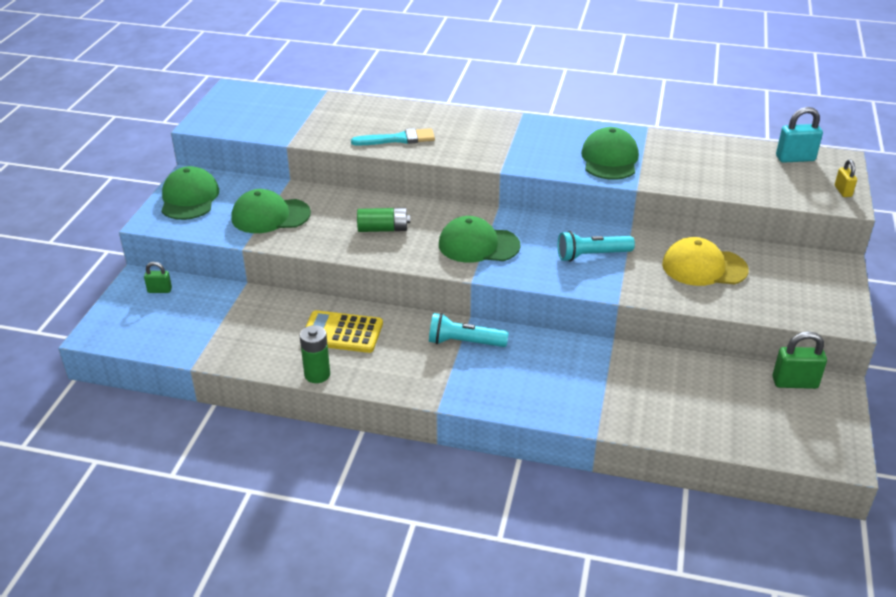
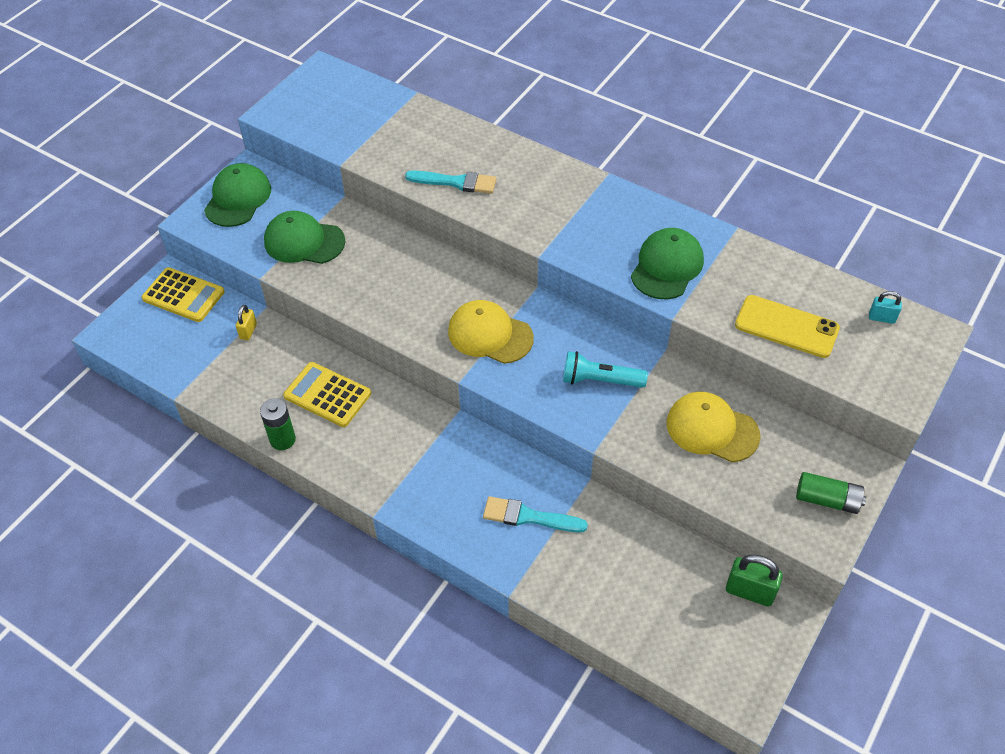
camera: 20 degrees right, 15 degrees up
green padlock [144,262,172,293] -> yellow calculator [141,267,225,322]
green battery [357,208,410,232] -> green battery moved to [796,472,866,514]
turquoise flashlight [429,313,509,347] -> none
green cap [439,216,521,263] -> yellow cap [448,300,534,364]
turquoise padlock [776,107,823,163] -> turquoise padlock [869,291,902,324], size x0.59
yellow padlock [835,159,857,197] -> yellow padlock moved to [236,305,257,340]
none -> turquoise brush [483,496,588,532]
none -> yellow phone [735,295,840,358]

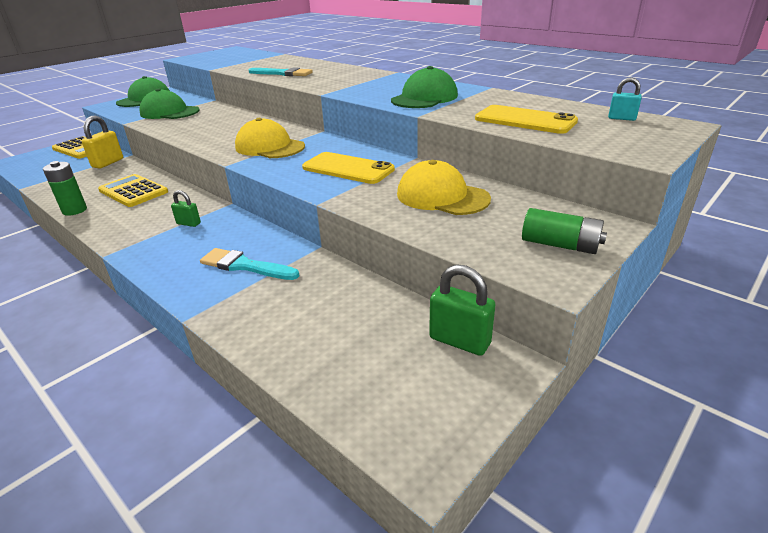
camera: 10 degrees right, 20 degrees down
yellow padlock [236,305,257,340] -> yellow padlock [81,116,123,169], size x1.68
turquoise flashlight [563,351,648,388] -> yellow phone [302,152,395,184]
none -> green padlock [171,190,201,227]

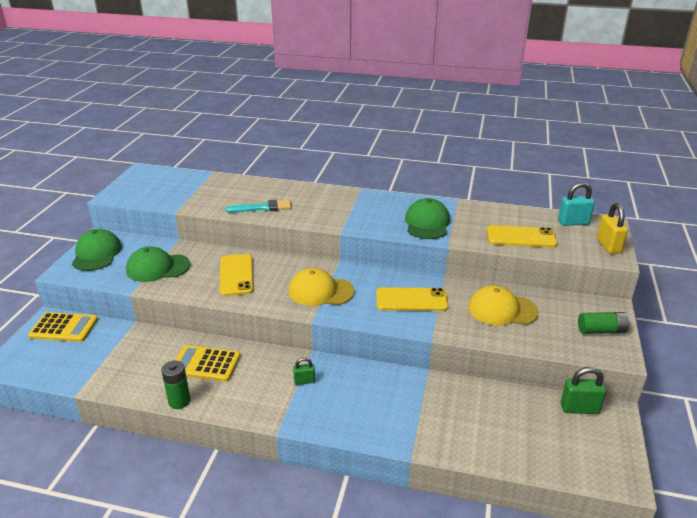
camera: 30 degrees left, 0 degrees up
yellow padlock [81,116,123,169] -> yellow padlock moved to [597,203,628,254]
turquoise brush [200,248,299,280] -> none
turquoise padlock [608,77,642,121] -> turquoise padlock [558,182,595,226], size x1.68
none -> yellow phone [220,254,253,296]

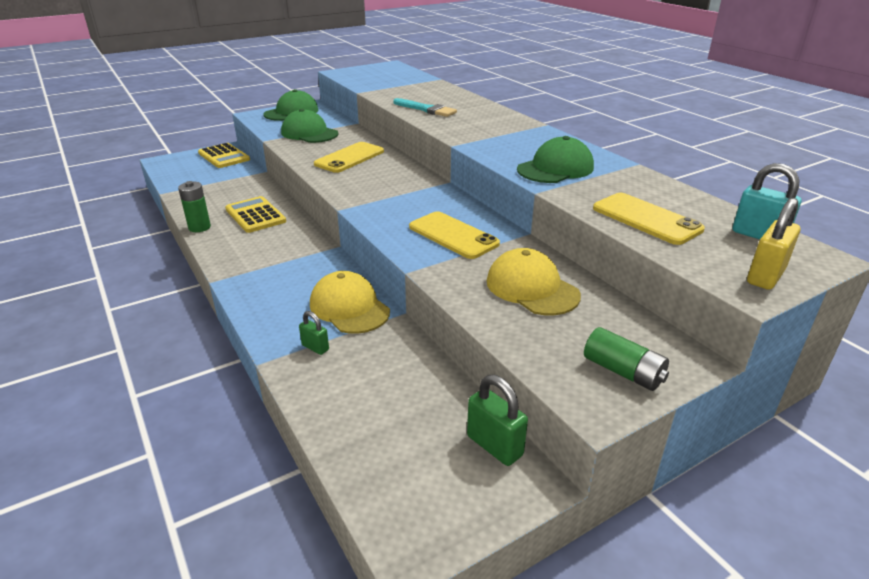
camera: 45 degrees right, 0 degrees up
yellow cap [289,268,354,306] -> yellow cap moved to [310,271,390,334]
green padlock [293,357,315,385] -> green padlock moved to [299,311,329,355]

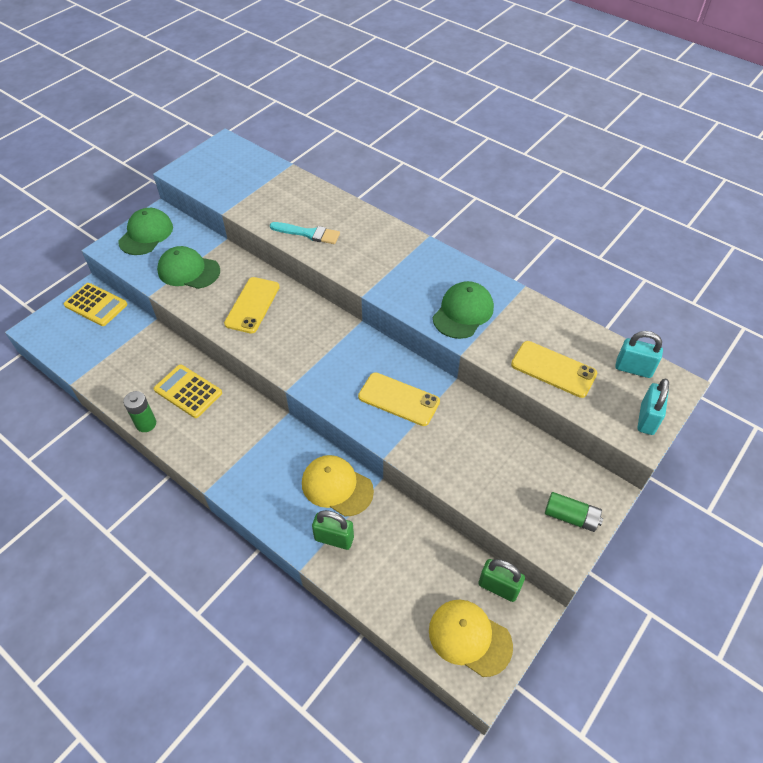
camera: 20 degrees left, 20 degrees up
green padlock [299,311,329,355] -> green padlock [312,510,354,550], size x1.68
yellow cap [487,248,581,315] -> yellow cap moved to [429,600,513,677]
yellow padlock [747,198,800,290] -> turquoise padlock [637,379,669,435]

